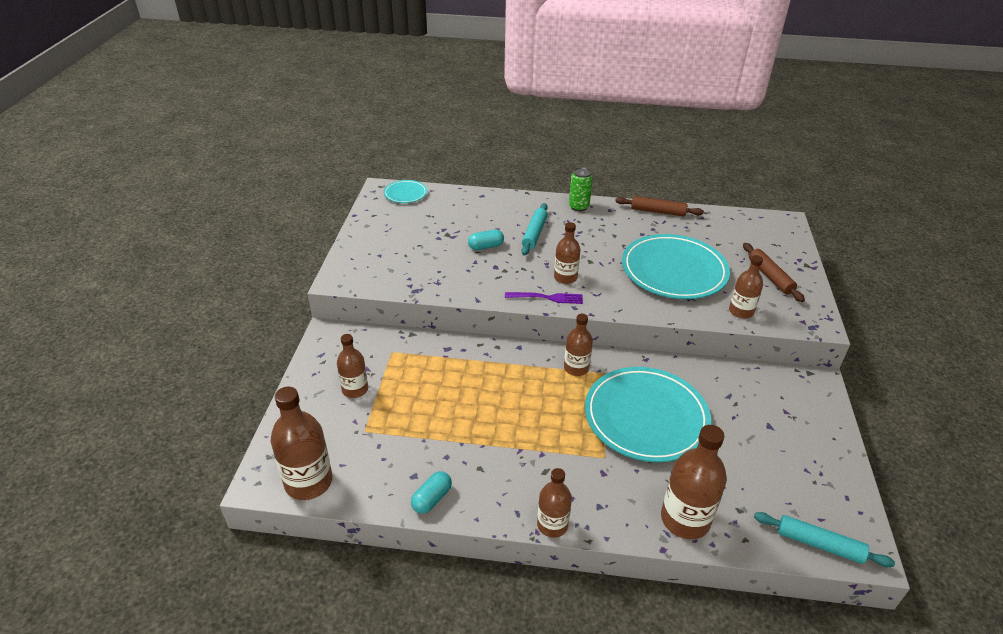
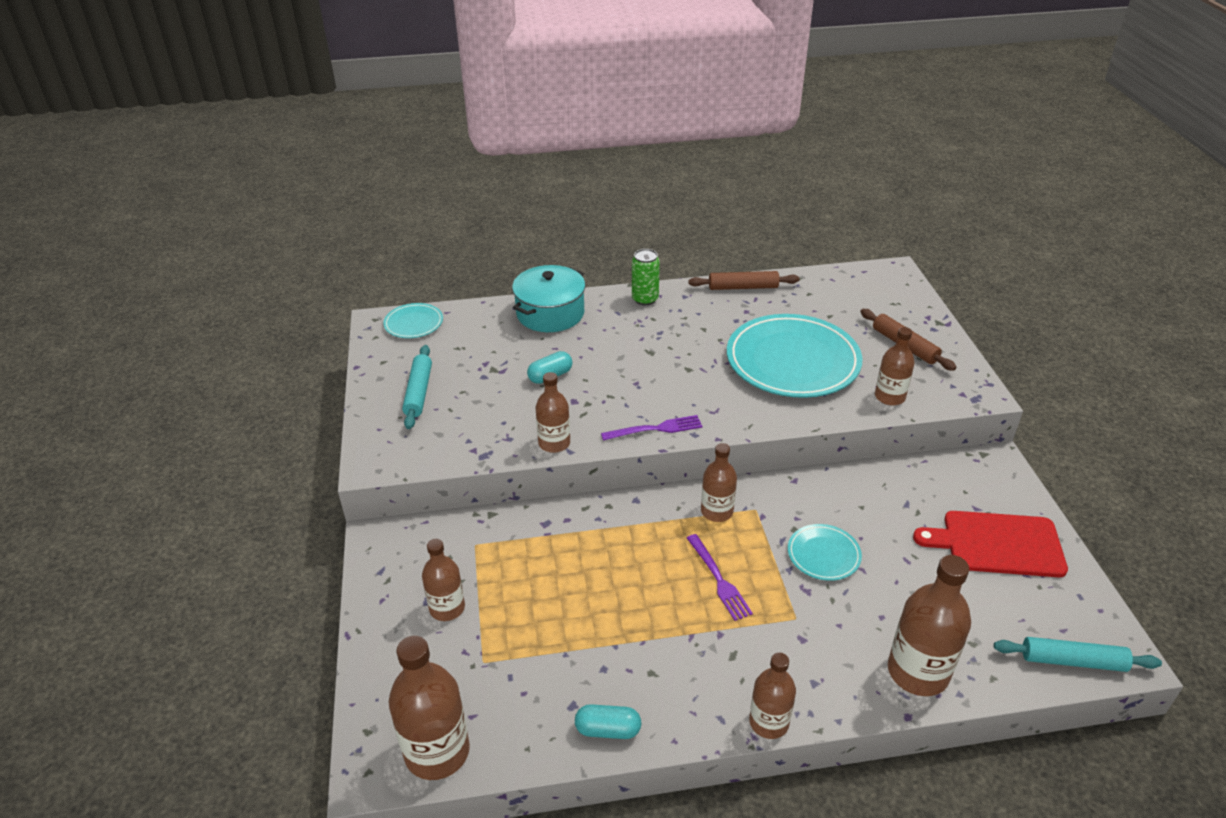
camera: 15 degrees left, 0 degrees up
turquoise capsule [411,471,452,514] -> turquoise capsule turned 75 degrees clockwise [575,704,641,739]
turquoise rolling pin [521,203,548,256] -> turquoise rolling pin moved to [402,345,432,429]
brown bottle [554,222,580,284] -> brown bottle moved to [536,372,570,453]
turquoise plate [585,367,711,462] -> turquoise plate [788,524,862,581], size x0.47
none -> turquoise pot [512,265,585,332]
none -> purple fork [687,534,753,621]
none -> red cutting board [913,511,1068,577]

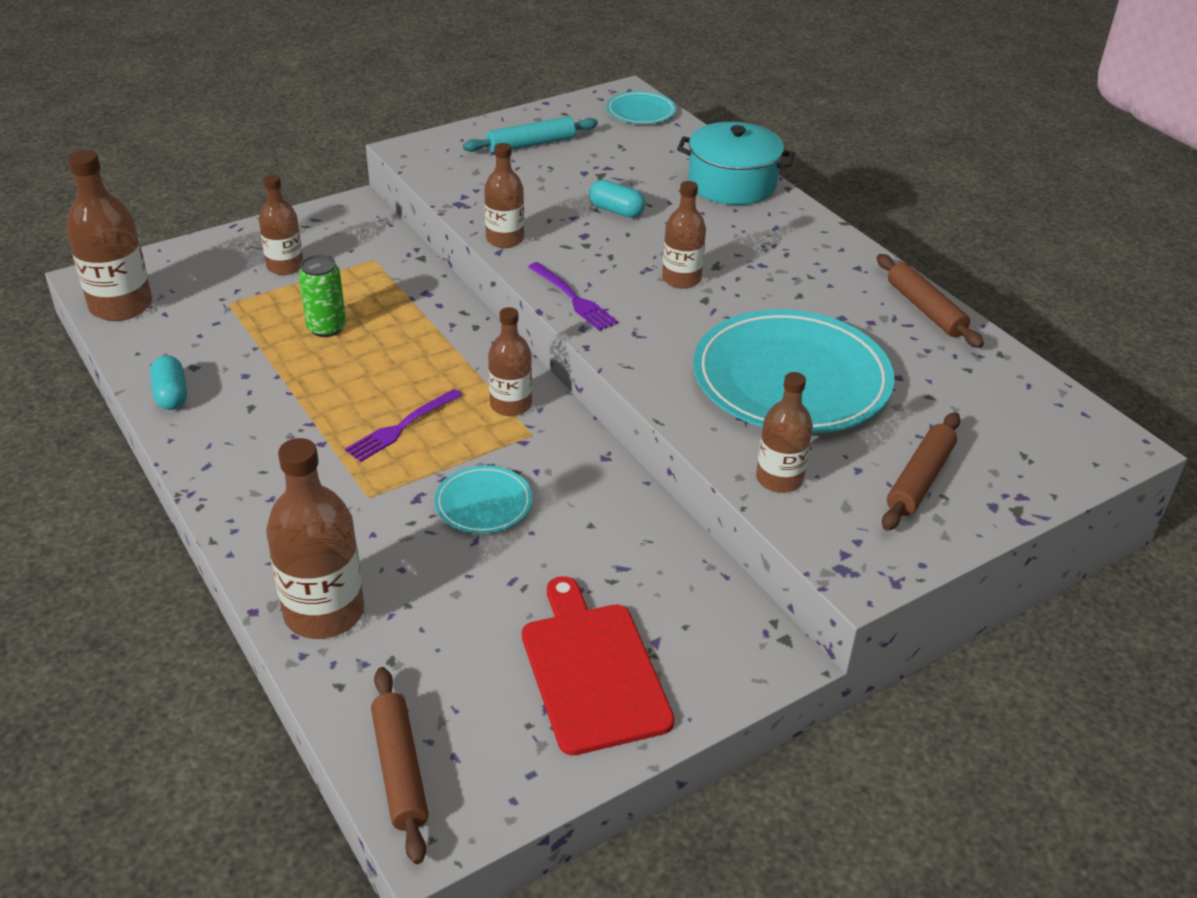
camera: 65 degrees right, 0 degrees up
green can [632,249,660,305] -> green can moved to [298,255,346,337]
brown bottle [749,652,796,739] -> brown bottle moved to [662,181,706,289]
turquoise rolling pin [994,637,1162,672] -> brown rolling pin [371,667,429,864]

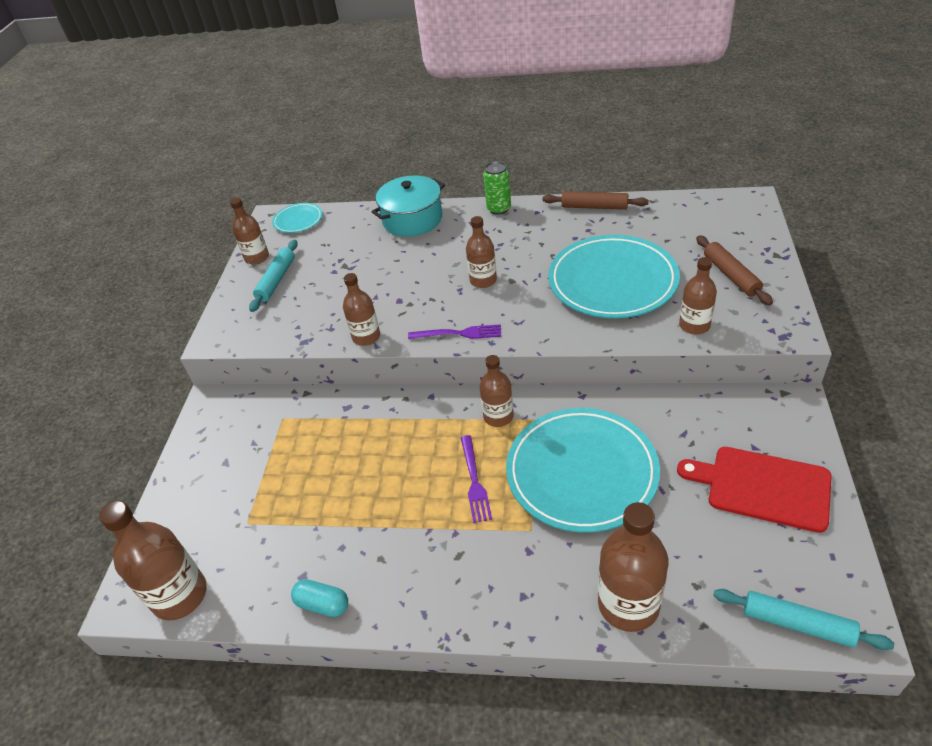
camera: 45 degrees left, 5 degrees up
brown bottle [259,174,303,275] -> brown bottle moved to [230,198,269,265]
green can [298,255,346,337] -> green can moved to [483,161,511,215]
brown rolling pin [371,667,429,864] -> turquoise rolling pin [713,589,894,650]
turquoise plate [434,466,533,534] -> turquoise plate [506,408,660,533], size x2.14
turquoise capsule [589,180,645,218] -> none

